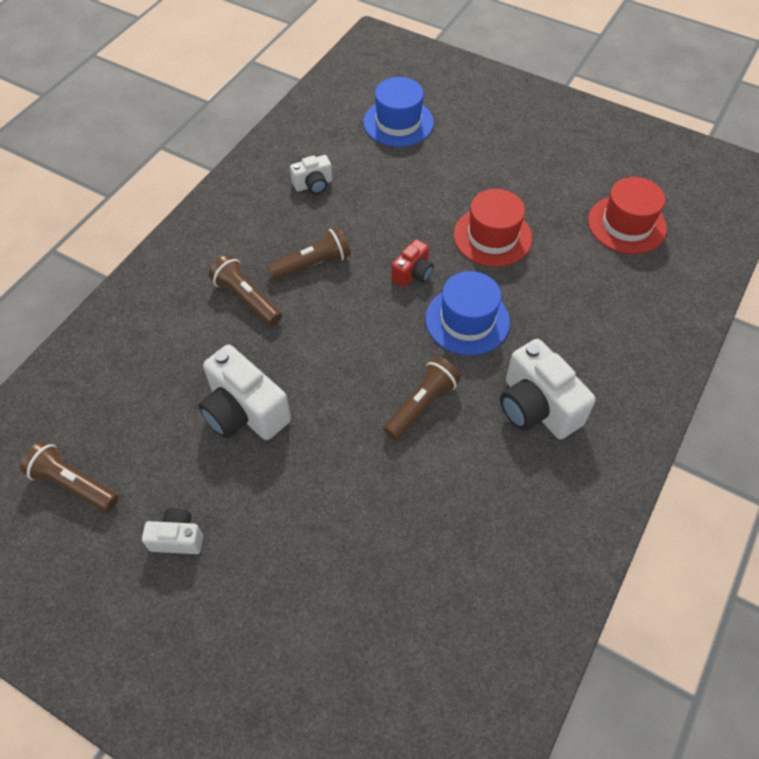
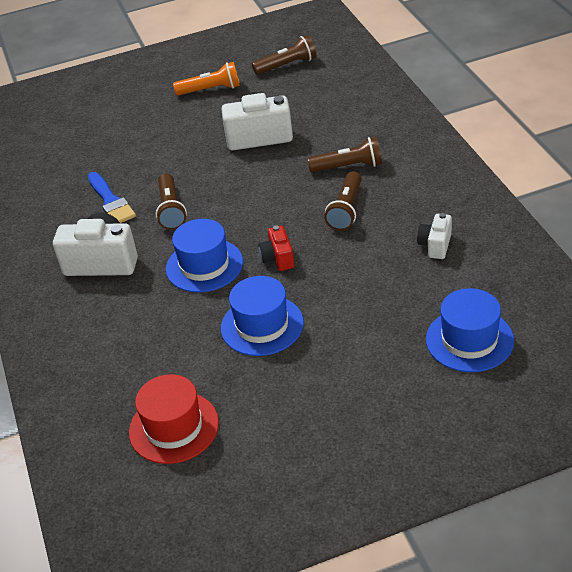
camera: 135 degrees right, 15 degrees down
white camera [142,508,203,554] -> orange flashlight [173,62,240,96]
red hat [454,189,532,267] -> blue hat [221,276,304,356]
none -> blue brush [88,172,136,223]

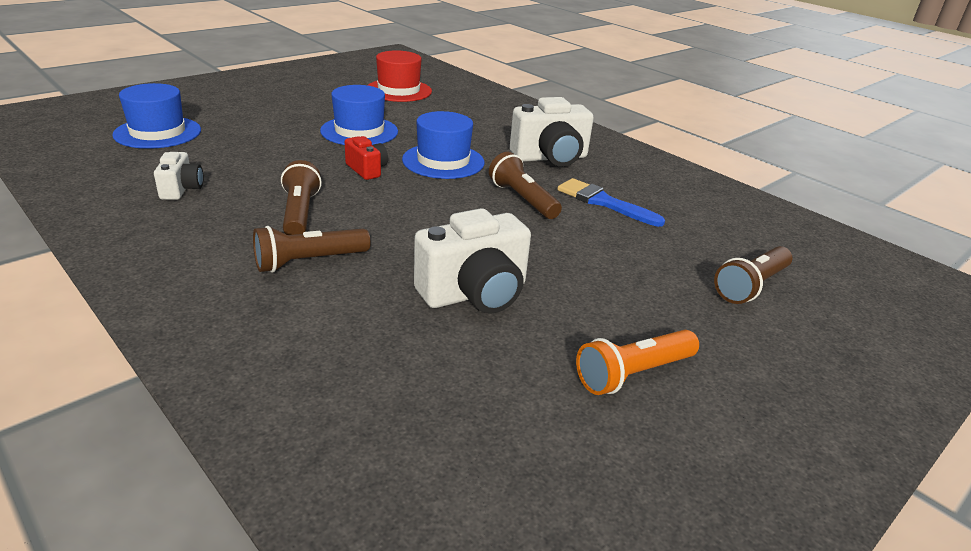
camera: 150 degrees right, 10 degrees down
brown flashlight [252,35,317,75] -> brown flashlight moved to [714,246,792,304]

